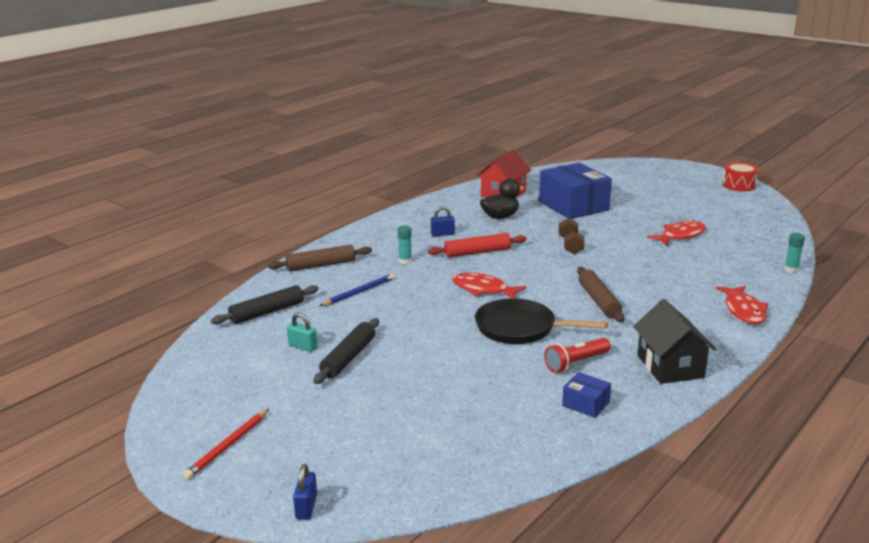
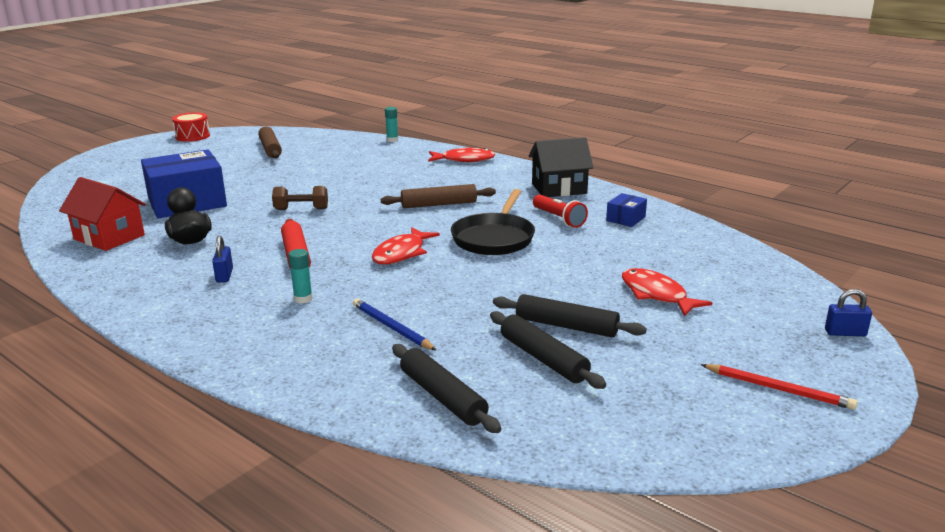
camera: 90 degrees left, 0 degrees up
brown rolling pin [268,245,372,271] -> brown rolling pin moved to [258,126,282,158]
turquoise padlock [287,313,318,352] -> black rolling pin [490,311,606,389]
red fish [647,220,706,246] -> red fish moved to [622,268,712,317]

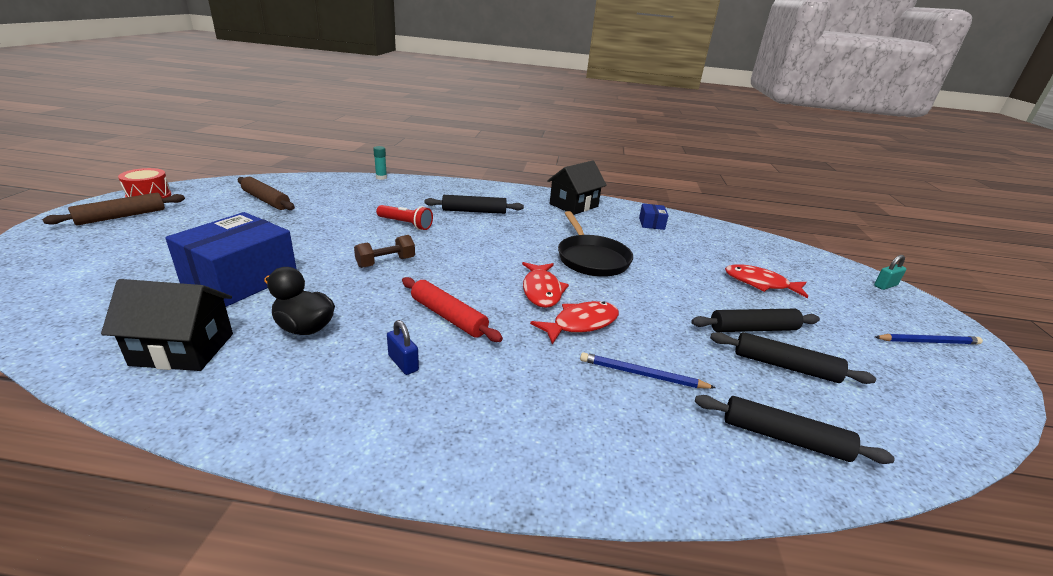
camera: 35 degrees left, 5 degrees up
red house [59,177,146,251] -> black house [101,279,233,371]
turquoise glue stick [288,249,313,303] -> none
brown rolling pin [381,184,496,208] -> brown rolling pin moved to [42,193,185,225]
red fish [428,148,496,162] -> red fish moved to [530,301,619,345]
red flashlight [533,194,588,228] -> red flashlight moved to [376,205,433,230]
red pencil [701,364,858,410] -> blue pencil [875,334,983,344]
blue padlock [825,289,872,336] -> turquoise padlock [874,255,906,290]
none -> black rolling pin [424,195,524,214]

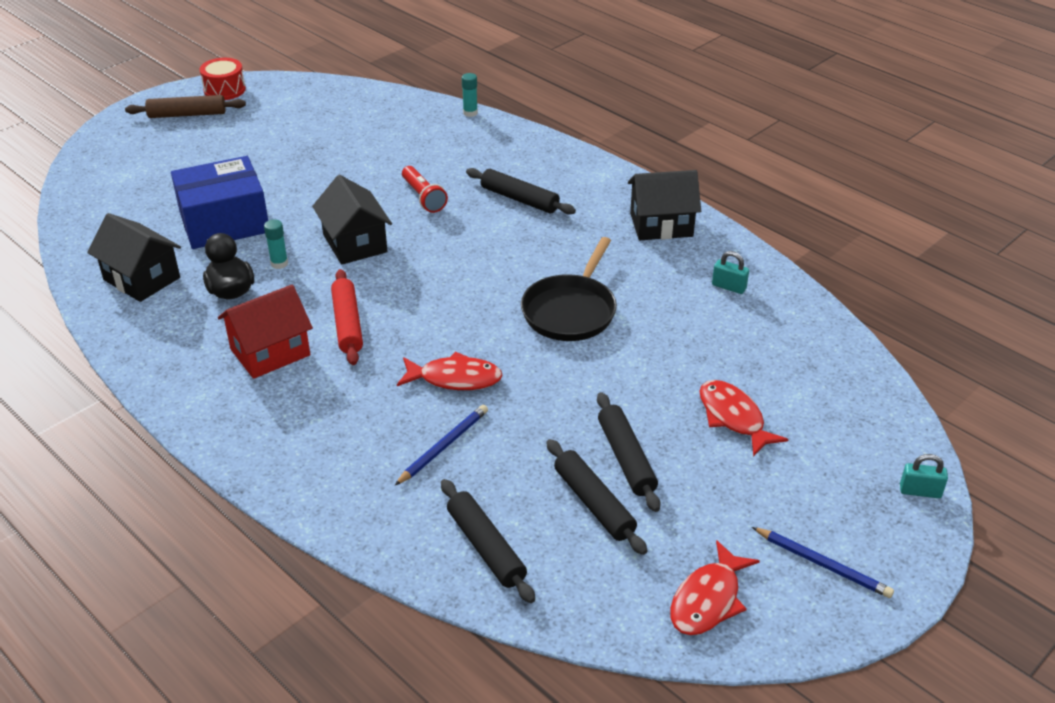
camera: 40 degrees right, 10 degrees up
brown rolling pin [238,177,295,210] -> none
brown dumbbell [354,235,415,268] -> black house [312,175,392,265]
blue padlock [387,320,419,375] -> red house [218,285,313,379]
red fish [522,262,569,308] -> red fish moved to [670,540,760,635]
blue pencil [580,352,716,389] -> blue pencil turned 75 degrees clockwise [395,405,488,485]
blue box [639,203,669,230] -> turquoise padlock [712,251,749,294]
black rolling pin [691,309,820,332] -> black rolling pin turned 45 degrees clockwise [597,392,660,512]
none -> turquoise glue stick [264,219,288,269]

